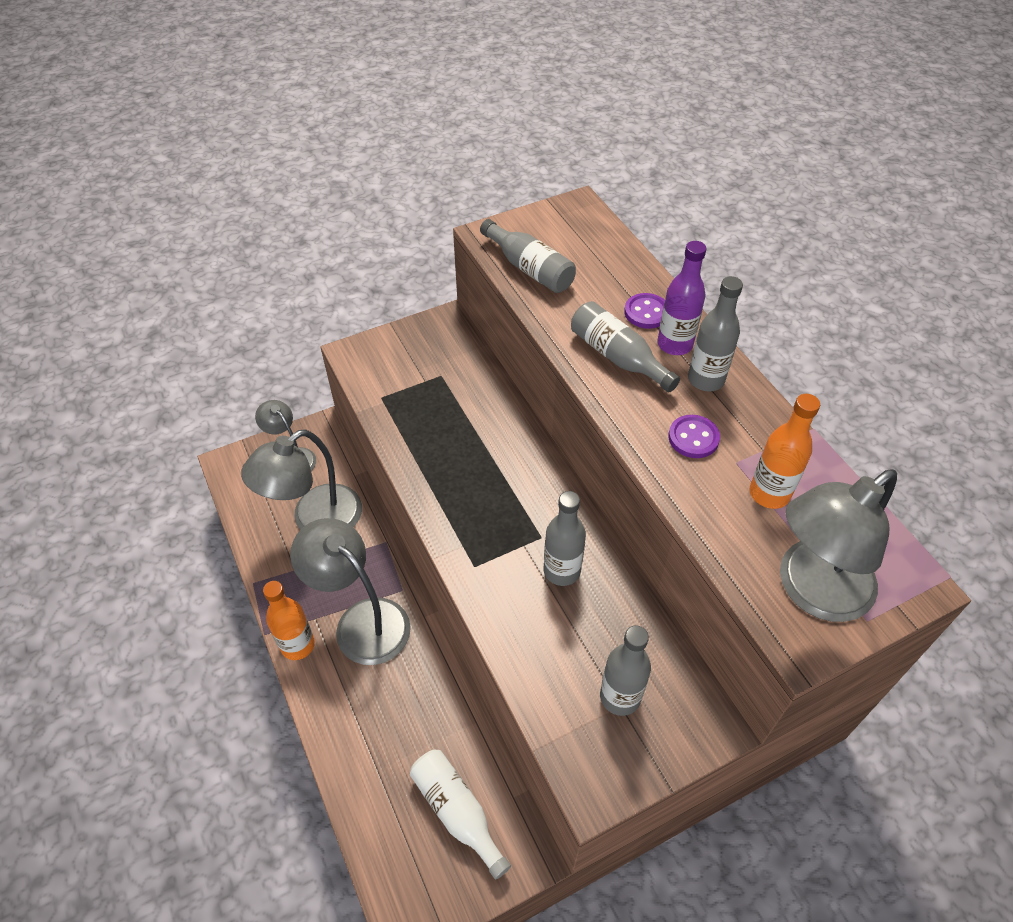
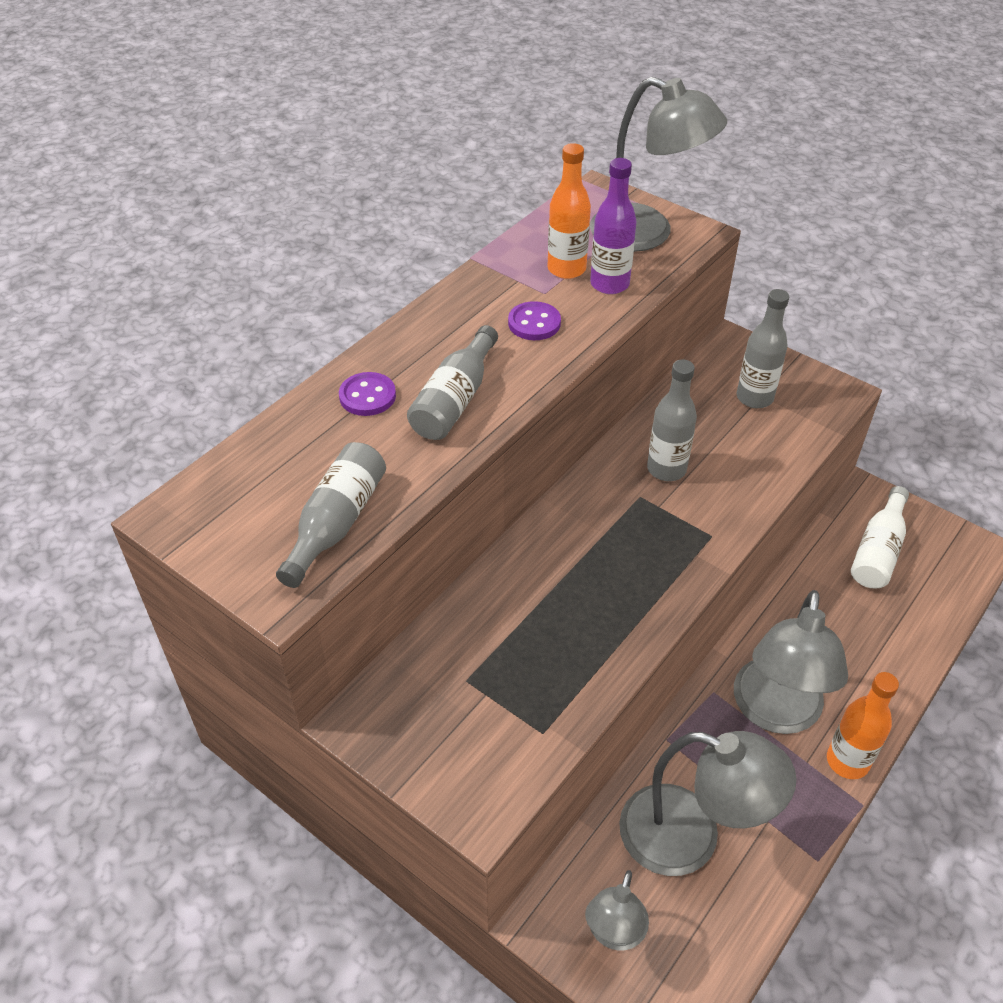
camera: 115 degrees left, 5 degrees down
purple bottle [657,241,706,355] -> purple bottle moved to [590,158,637,294]
grey bottle [688,276,743,392] -> none

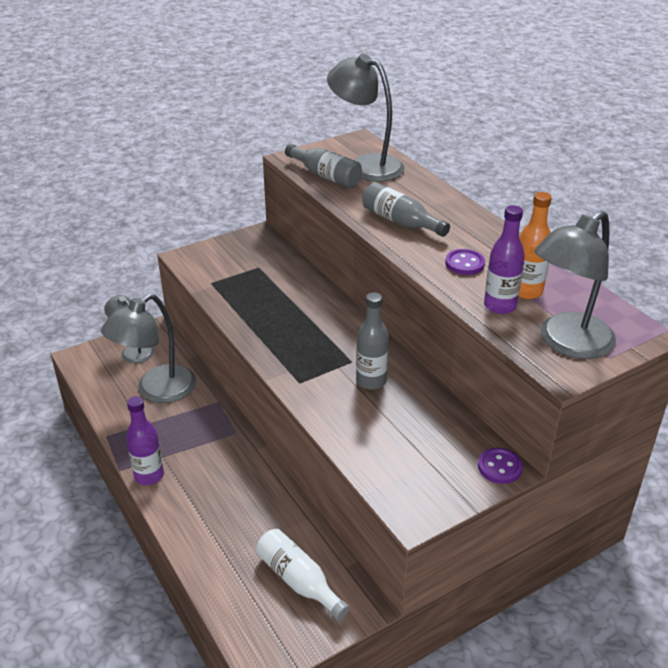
camera: 110 degrees right, 10 degrees down
purple button [339,372,396,416] -> purple button moved to [478,448,523,484]
grey lamp [734,590,848,734] -> grey lamp moved to [327,54,405,182]
grey bottle [737,289,789,408] -> none
orange bottle [827,672,899,779] -> purple bottle [126,396,164,485]

